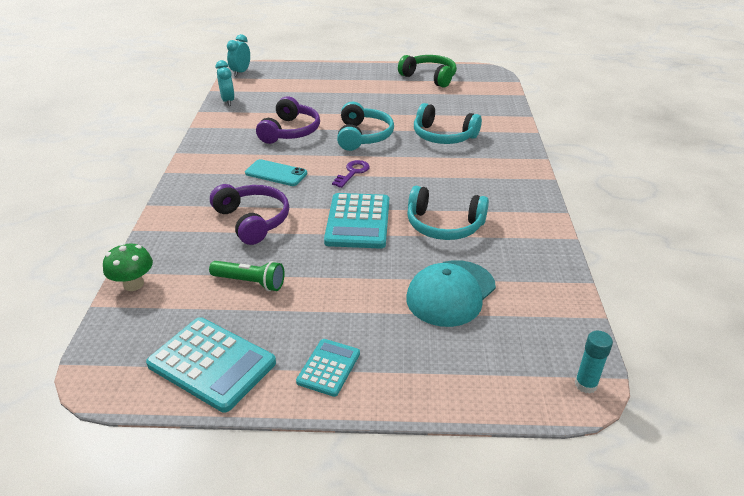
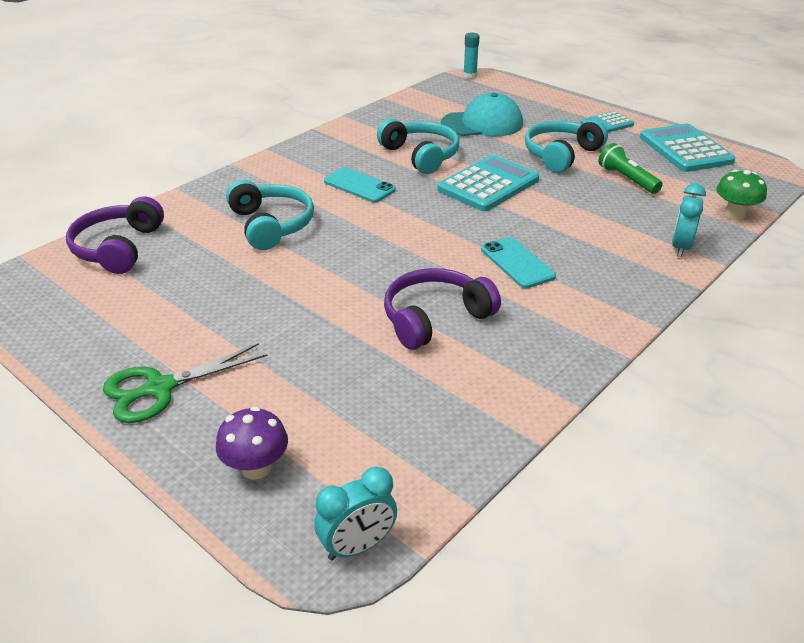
camera: 140 degrees left, 0 degrees up
purple headphones [210,184,289,245] -> purple headphones moved to [66,196,164,274]
turquoise clock [216,60,235,106] -> turquoise clock moved to [672,183,706,257]
purple key [332,160,370,188] -> none
turquoise headphones [337,102,394,151] -> turquoise headphones moved to [525,119,608,173]
green headphones [398,55,457,88] -> none
none -> green scissors [103,343,268,423]
none -> purple mushroom [216,406,288,480]
none -> turquoise phone [324,167,396,203]

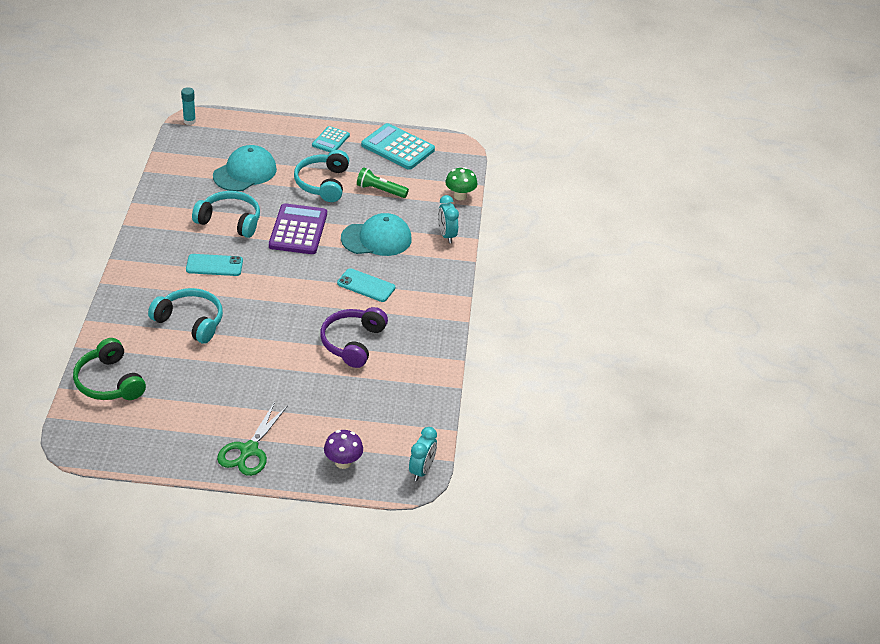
camera: 40 degrees left, 5 degrees up
purple headphones [66,196,164,274] -> green headphones [73,338,146,400]
turquoise calculator [437,155,539,211] -> purple calculator [269,203,327,254]
none -> turquoise cap [341,213,412,256]

